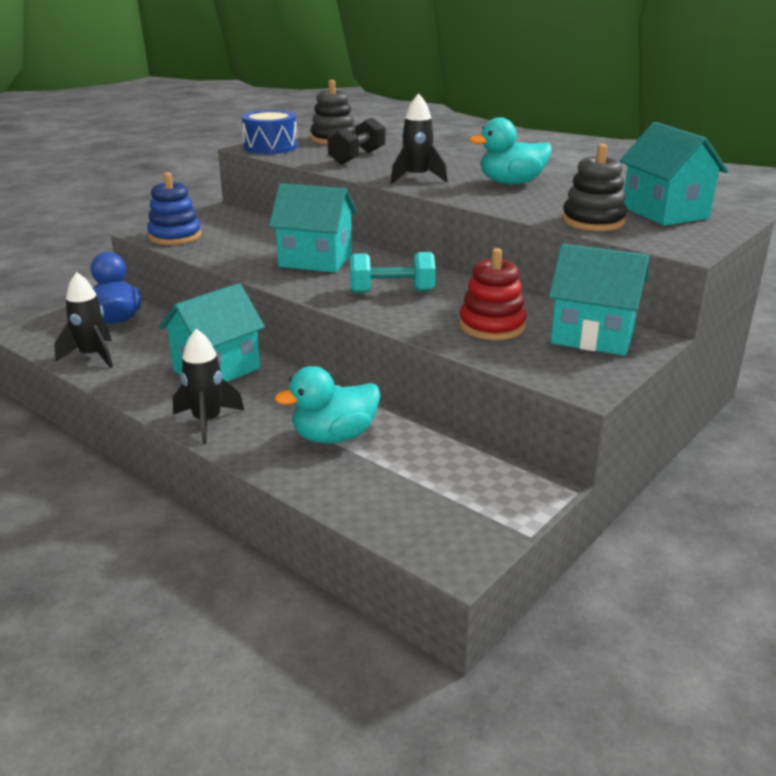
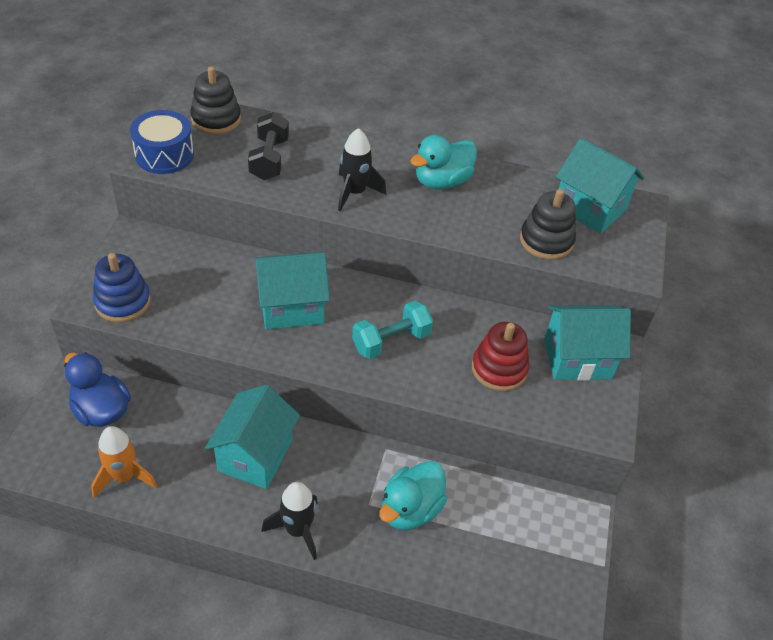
camera: 30 degrees left, 20 degrees up
black rocket [54,272,113,368] -> orange rocket [91,426,157,498]

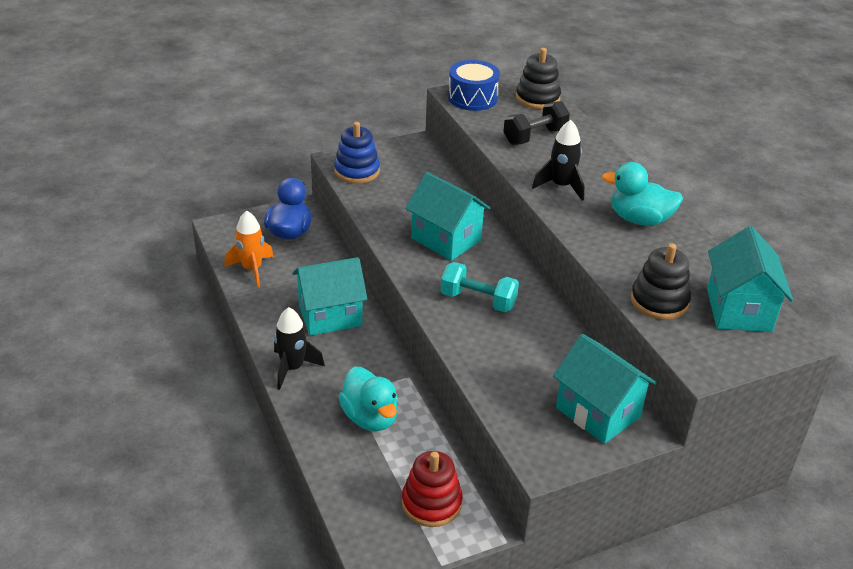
camera: 55 degrees right, 10 degrees down
turquoise duck [379,461,447,530] -> turquoise duck turned 120 degrees counterclockwise [339,367,398,431]
red stacking toy [472,322,529,391] -> red stacking toy moved to [402,451,463,527]

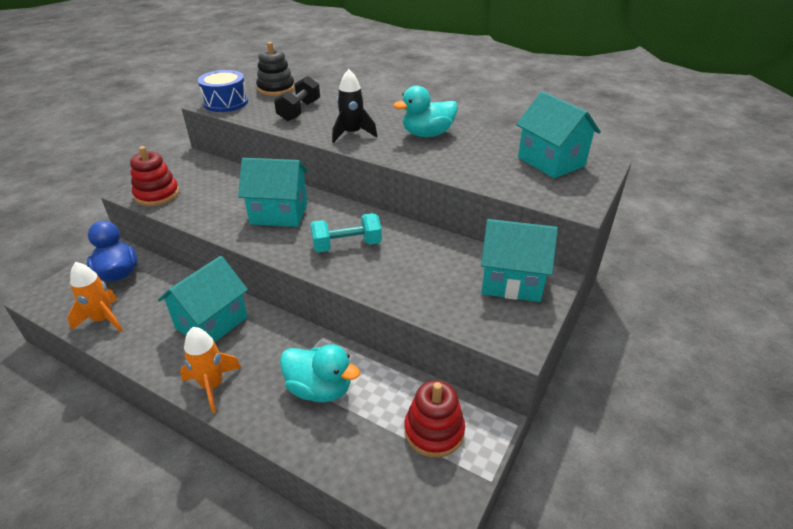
camera: 35 degrees left, 0 degrees up
black rocket [274,307,325,390] -> orange rocket [180,327,241,413]
blue stacking toy [334,122,380,184] -> red stacking toy [130,146,179,206]
black stacking toy [631,243,691,320] -> none

